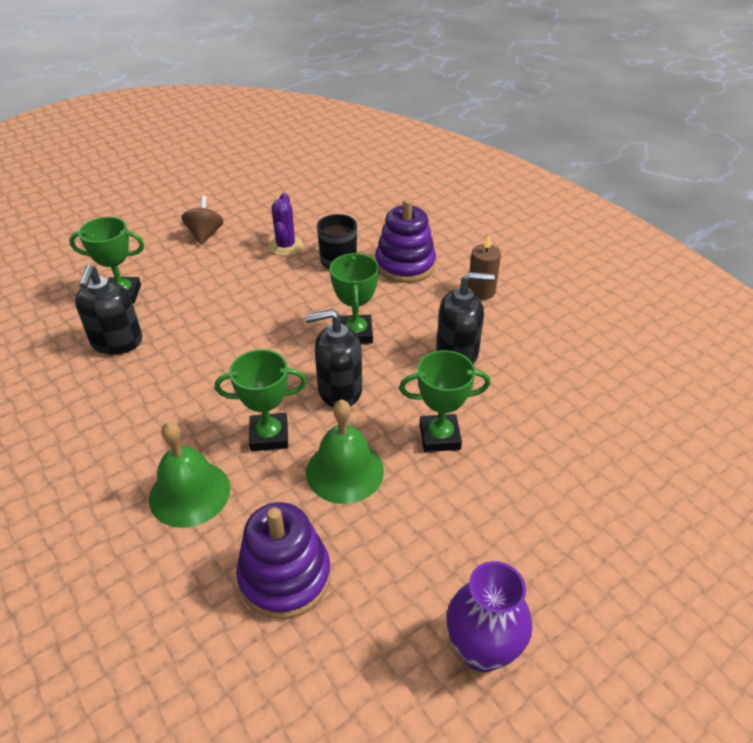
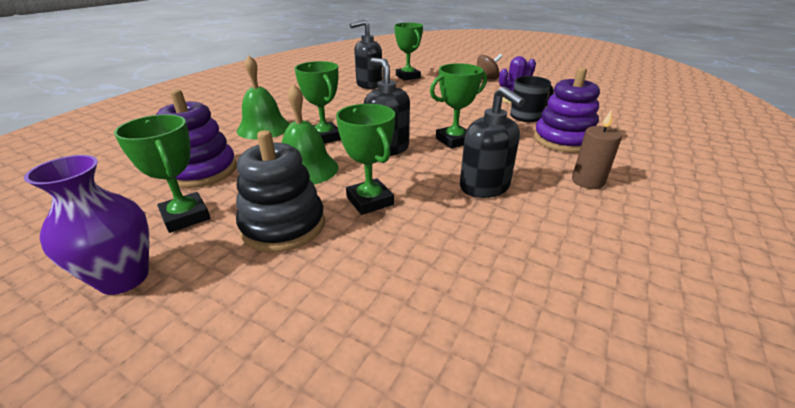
camera: 65 degrees right, 10 degrees down
none -> green trophy [114,114,210,233]
none -> black stacking toy [236,130,325,253]

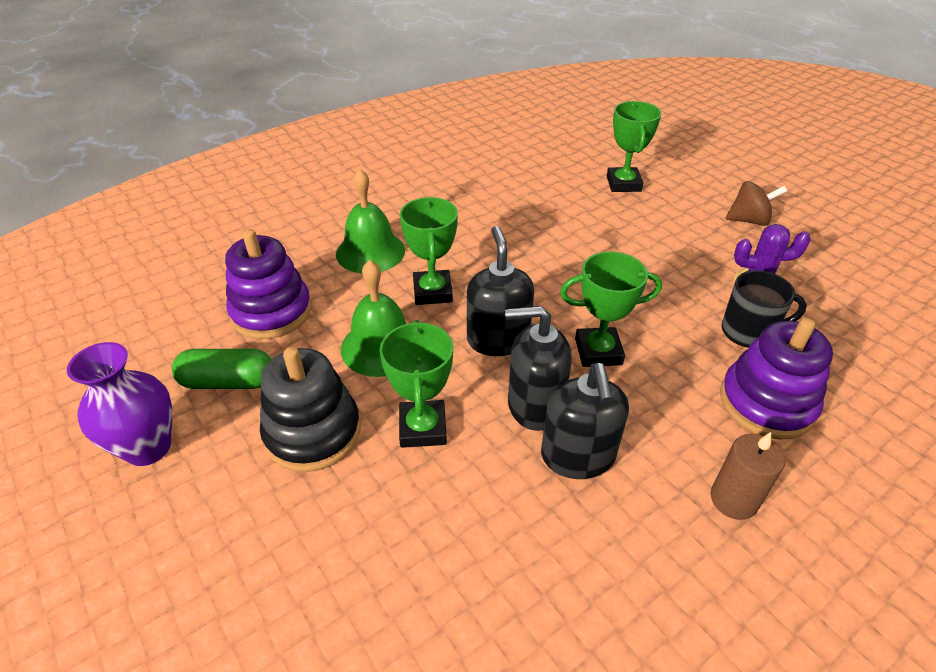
camera: 25 degrees right, 10 degrees up
green trophy [114,114,210,233] -> green capsule [172,349,272,389]
black soap dispenser [350,20,383,89] -> black soap dispenser moved to [505,306,572,431]

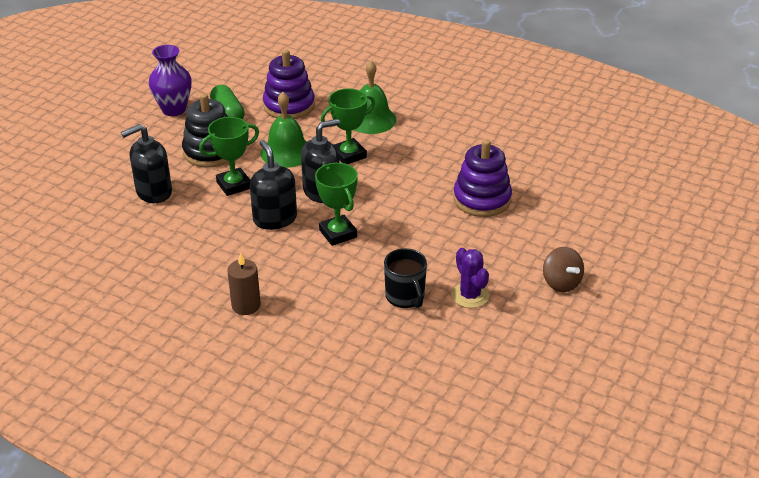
camera: 65 degrees right, 5 degrees down
black soap dispenser [541,363,629,479] -> black soap dispenser moved to [121,124,172,203]
green trophy [607,101,662,192] -> none
purple stacking toy [720,318,833,440] -> purple stacking toy moved to [453,139,512,217]

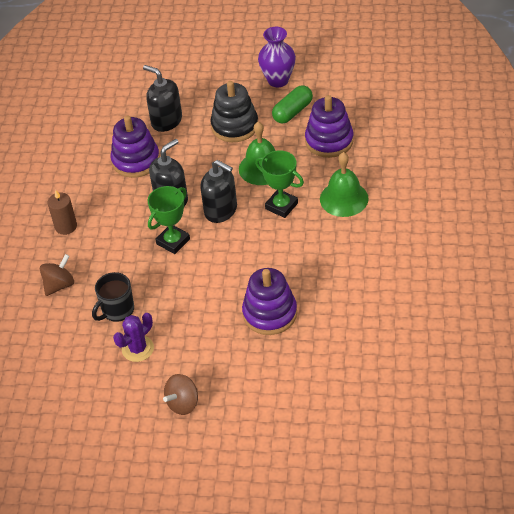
camera: 70 degrees right, 10 degrees up
green trophy [199,117,259,196] -> none
none -> brown spinning top [40,254,74,296]
none -> purple stacking toy [111,116,160,178]

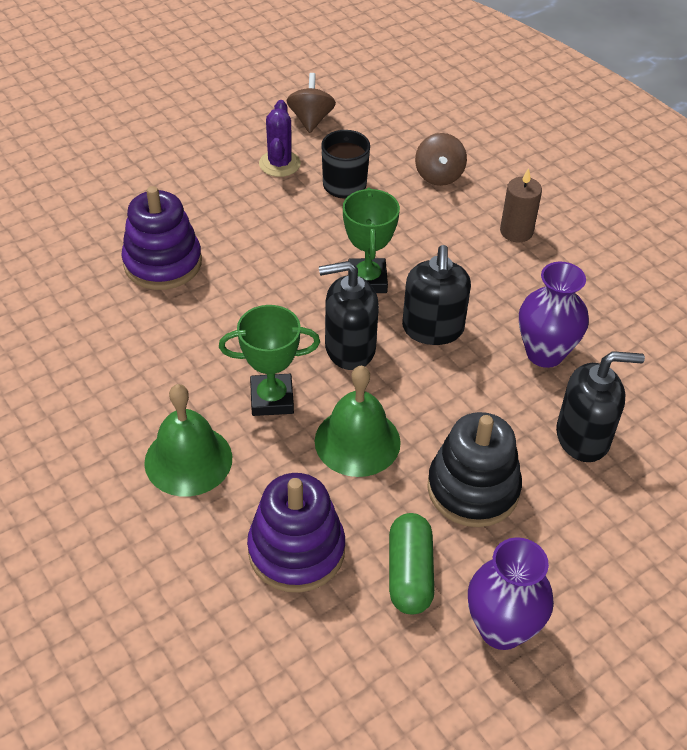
camera: 135 degrees right, 0 degrees up
purple stacking toy [111,116,160,178] -> purple vase [519,262,589,368]
brown spinning top [163,374,198,415] -> brown spinning top moved to [287,73,336,133]

